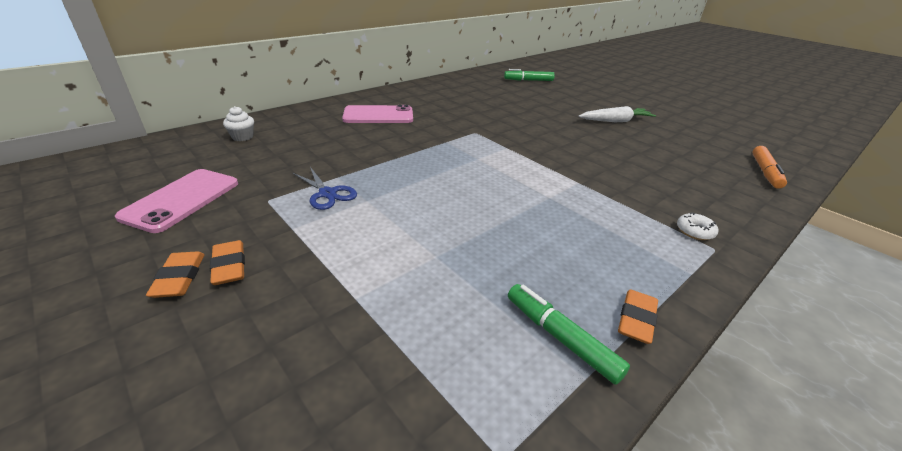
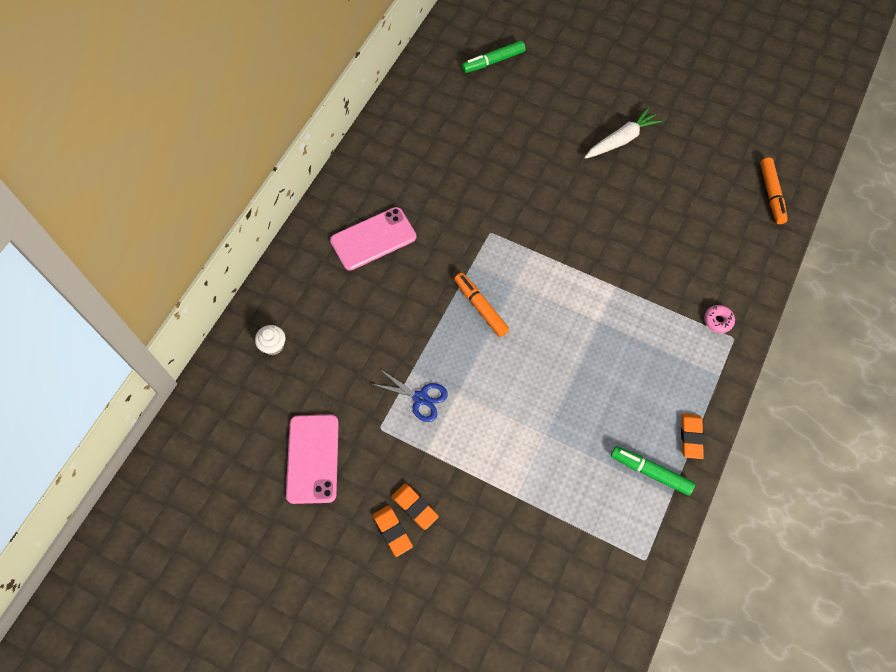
camera: 20 degrees left, 30 degrees up
white donut [677,212,718,240] -> pink donut [704,305,735,333]
none -> orange marker [454,273,509,337]

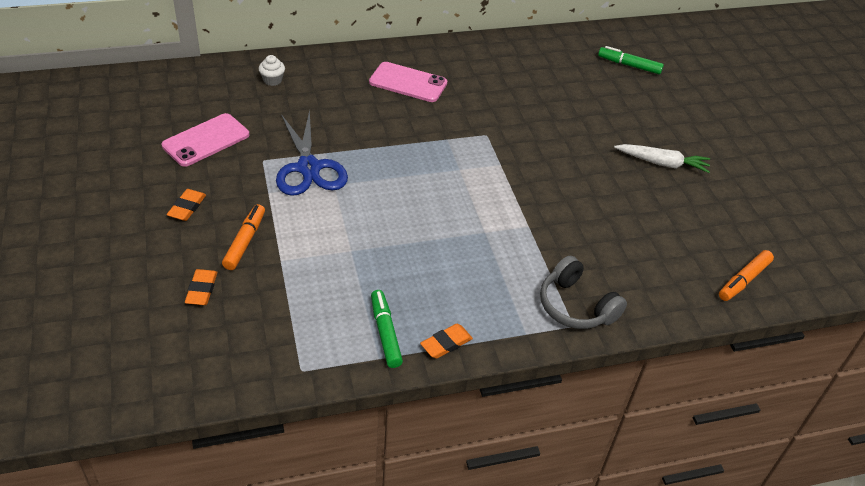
camera: 45 degrees right, 20 degrees down
blue scissors [372,369,448,422] -> blue scissors [276,110,348,196], size x1.79
orange eraser [392,484,439,530] -> orange eraser moved to [185,269,217,305]
orange marker [454,273,509,337] -> orange marker moved to [222,204,265,270]
pink donut [704,305,735,333] -> grey headphones [540,256,627,329]

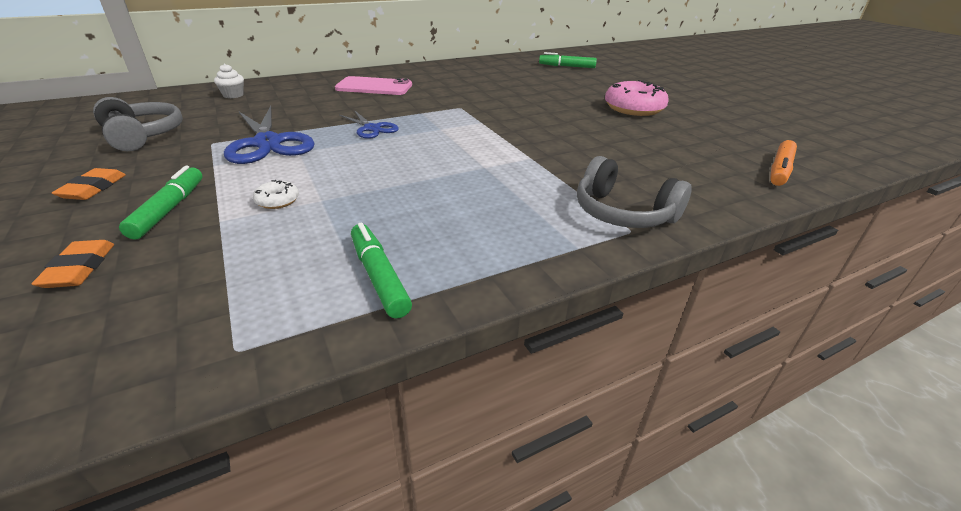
camera: 10 degrees left, 10 degrees down
pink phone [161,113,249,167] -> grey headphones [93,97,183,151]
orange marker [222,204,265,270] -> green marker [119,165,203,240]
orange eraser [420,324,473,359] -> none
white carrot [614,144,710,173] -> pink donut [605,80,669,116]
none -> white donut [253,180,299,209]
none -> blue scissors [339,110,399,139]

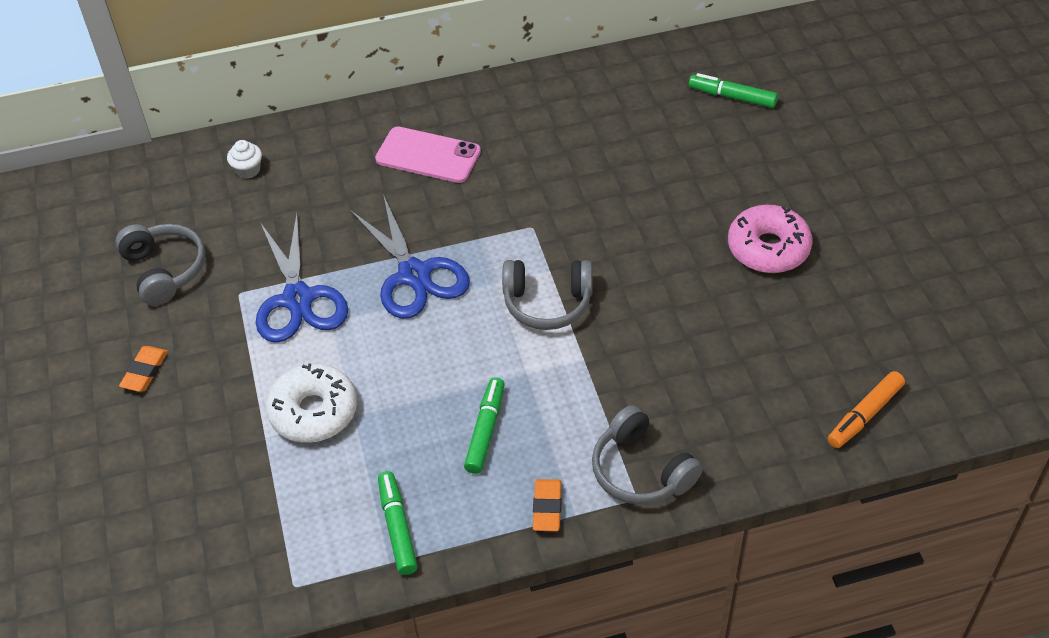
camera: 15 degrees right, 15 degrees up
orange eraser [32,240,114,288] -> orange eraser moved to [533,479,562,531]
green marker [119,165,203,240] -> green marker moved to [464,377,505,474]
white donut [253,180,299,209] -> white donut [266,363,357,443], size x2.21
blue scissors [339,110,399,139] -> blue scissors [350,194,470,319], size x1.79
none -> grey headphones [502,260,593,330]

